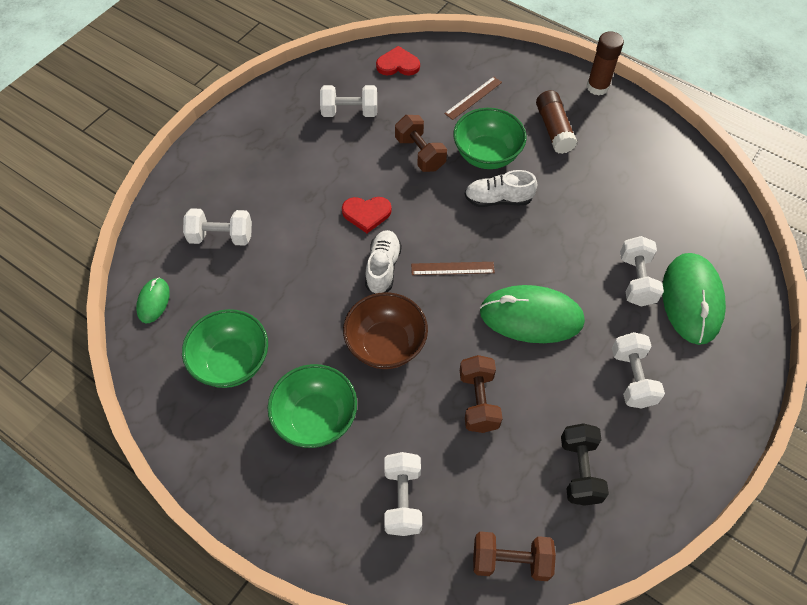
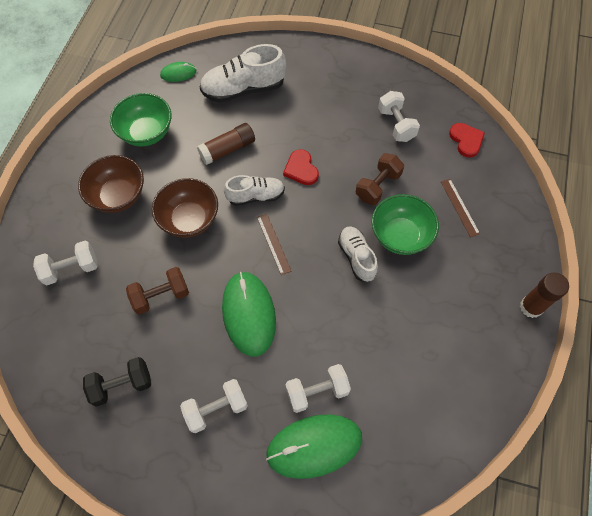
camera: 70 degrees right, 5 degrees up
white dumbbell [183,208,252,246] -> white shoe [200,44,286,103]
green bowl [268,364,357,448] -> brown bowl [78,155,144,213]
brown ruler [444,77,502,120] -> brown ruler turned 45 degrees clockwise [441,179,480,237]
brown dumbbell [473,531,556,581] -> none
brown glue stick [536,90,577,154] -> brown glue stick moved to [197,123,255,165]

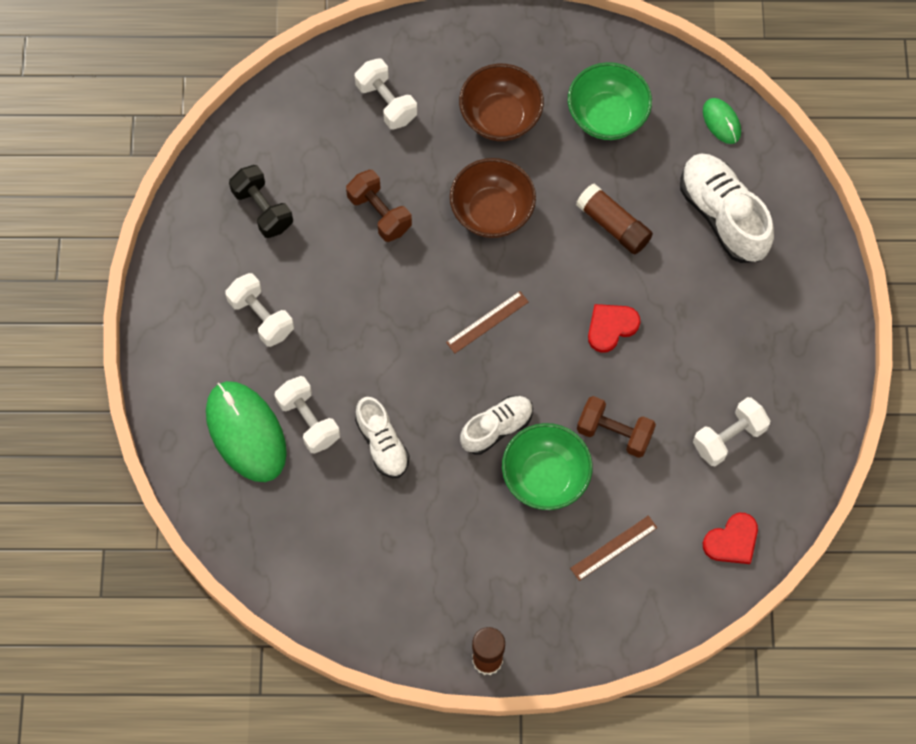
camera: 75 degrees right, 5 degrees up
green mouse [222,272,276,357] -> none
white shoe [224,175,285,206] -> white shoe moved to [355,397,410,478]

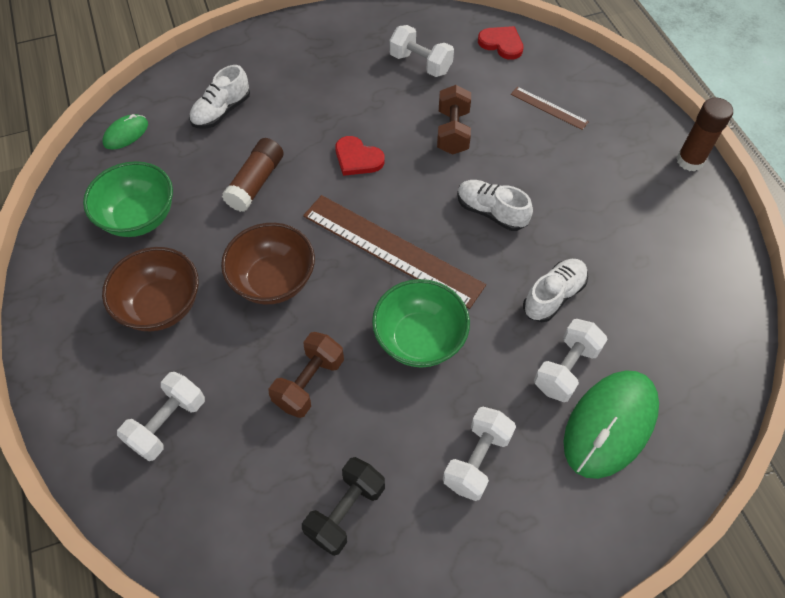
camera: 110 degrees left, 10 degrees down
brown ruler [446,291,529,353] -> brown ruler [303,195,486,309], size x2.13
green bowl [502,423,593,510] -> green bowl moved to [372,279,470,368]
white shoe [680,153,774,263] -> white shoe [189,65,250,129], size x0.62

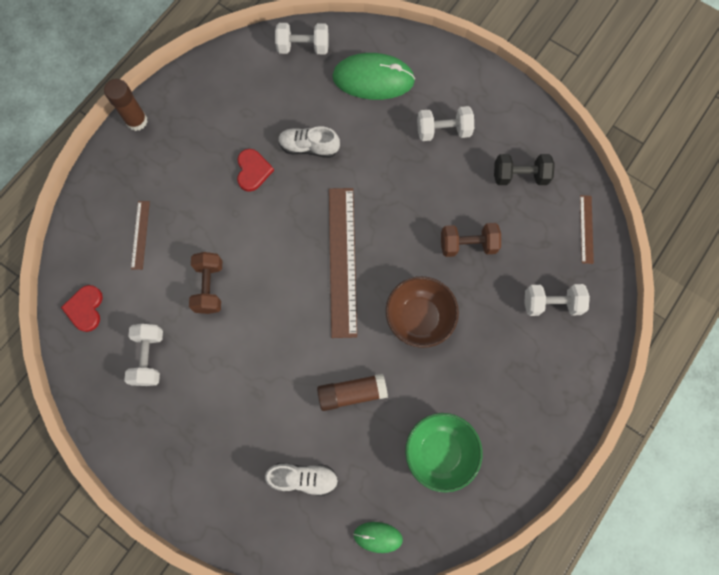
camera: 125 degrees left, 15 degrees up
brown bowl [102,247,199,331] -> none
red heart [335,136,385,176] -> red heart moved to [237,149,274,192]
green bowl [372,279,470,368] -> none
brown dumbbell [437,85,471,155] -> brown dumbbell turned 60 degrees counterclockwise [189,252,222,314]
white shoe [457,180,533,231] -> none
white dumbbell [534,319,608,402] -> white dumbbell moved to [275,23,328,54]
none -> brown ruler [580,195,594,264]

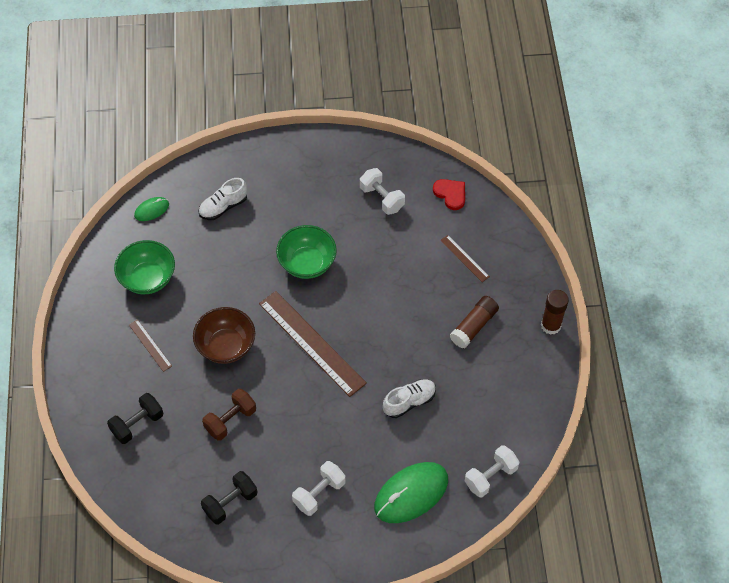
camera: 140 degrees right, 15 degrees down
brown dumbbell [189,252,222,314] -> none
red heart [237,149,274,192] -> none
brown glue stick [317,374,388,411] -> brown glue stick moved to [450,296,499,348]
white dumbbell [524,284,590,316] -> black dumbbell [107,393,163,444]
brown ruler [580,195,594,264] -> brown ruler moved to [129,319,172,372]
none -> green bowl [276,225,337,279]

